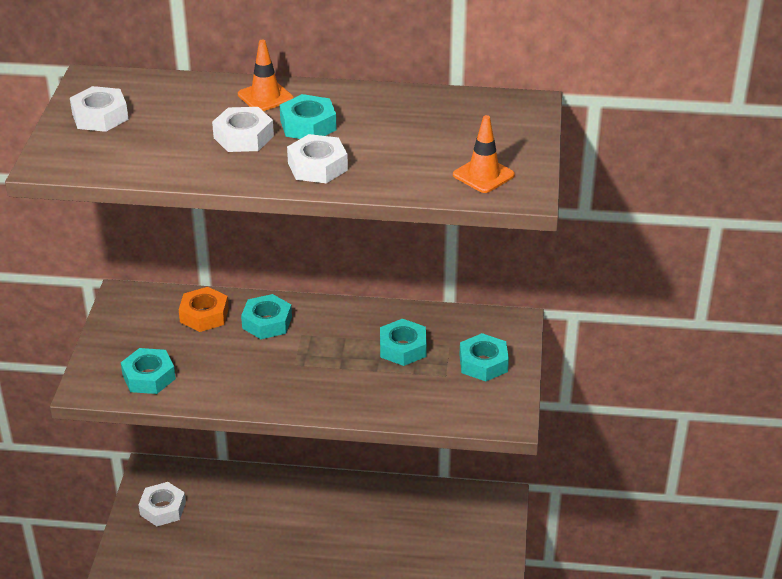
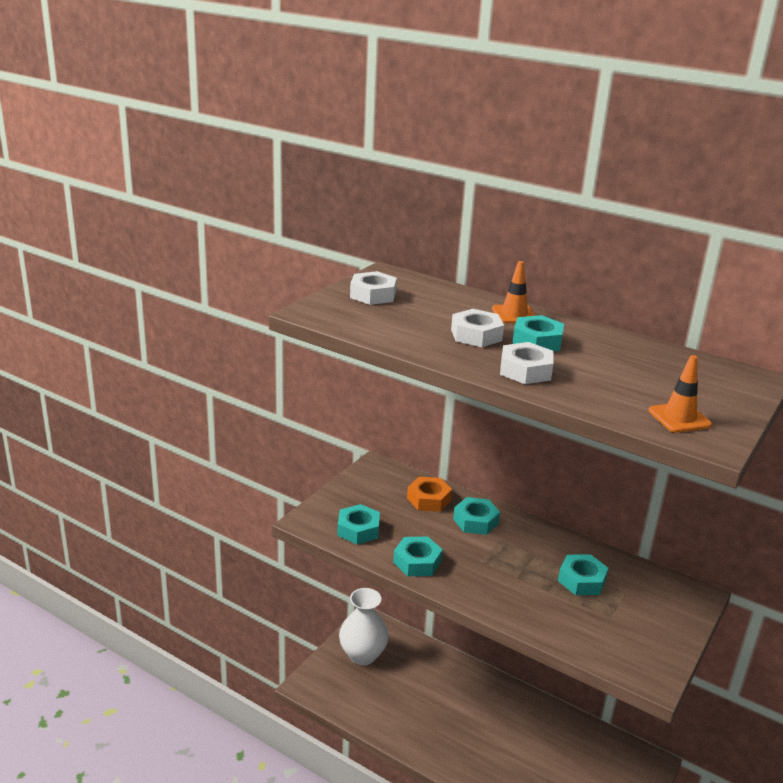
camera: 25 degrees right, 10 degrees down
white nut [139,482,186,526] -> white vase [339,588,389,665]
turquoise nut [459,333,509,381] -> turquoise nut moved to [393,536,443,576]

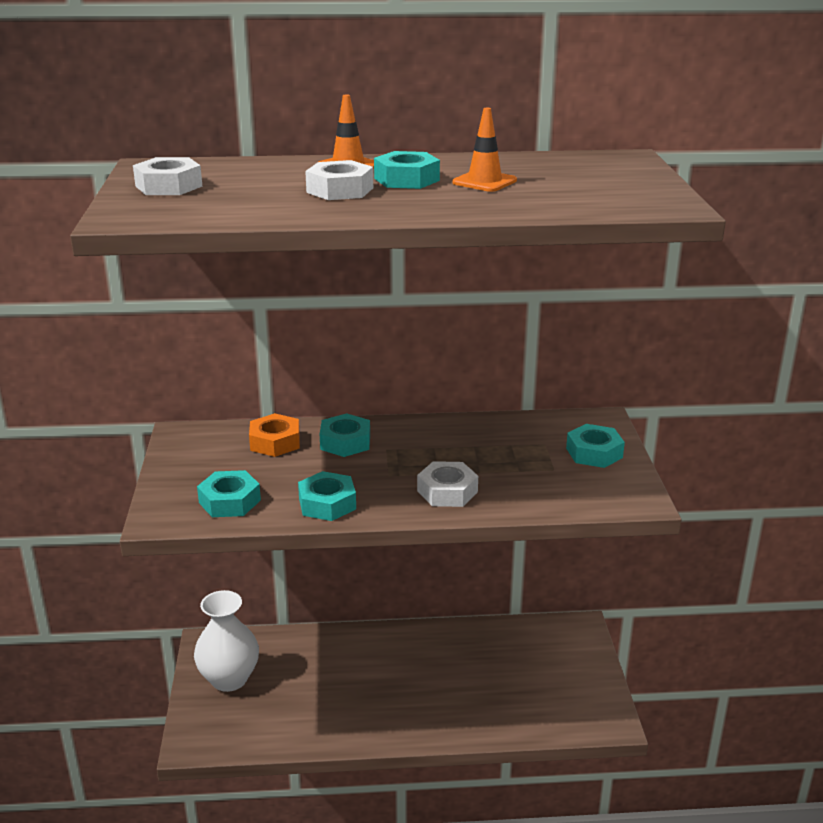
camera: 35 degrees left, 0 degrees up
white nut [500,342,554,384] -> white nut moved to [417,461,478,507]
turquoise nut [558,554,609,595] -> turquoise nut moved to [566,424,625,468]
orange traffic cone [648,355,712,433] -> orange traffic cone moved to [452,108,517,192]

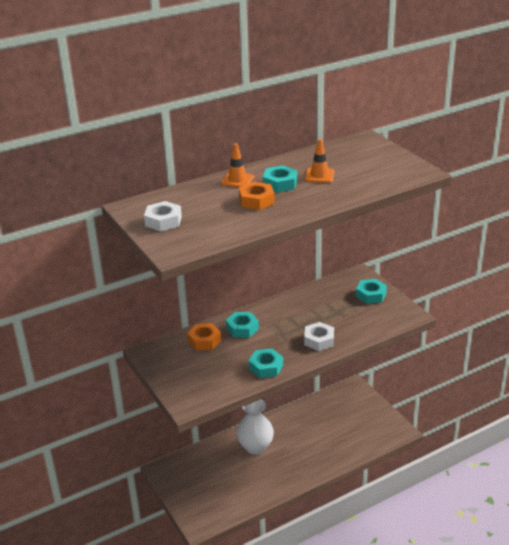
camera: 25 degrees left, 5 degrees up
white vase [194,590,259,692] -> white vase moved to [236,399,274,455]
turquoise nut [197,470,261,517] -> none
white nut [305,160,373,200] -> orange nut [239,182,275,210]

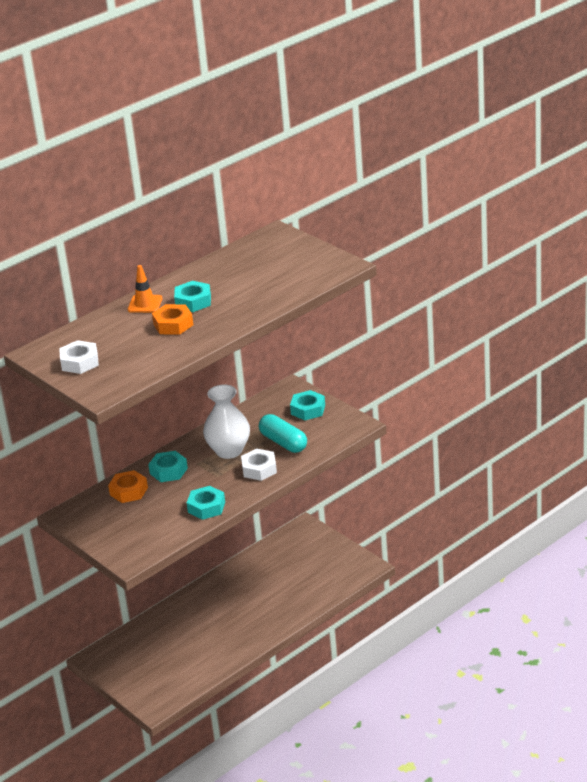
camera: 10 degrees left, 0 degrees up
white vase [236,399,274,455] -> white vase moved to [203,385,250,459]
orange traffic cone [305,139,334,183] -> none
none -> turquoise capsule [259,414,307,453]

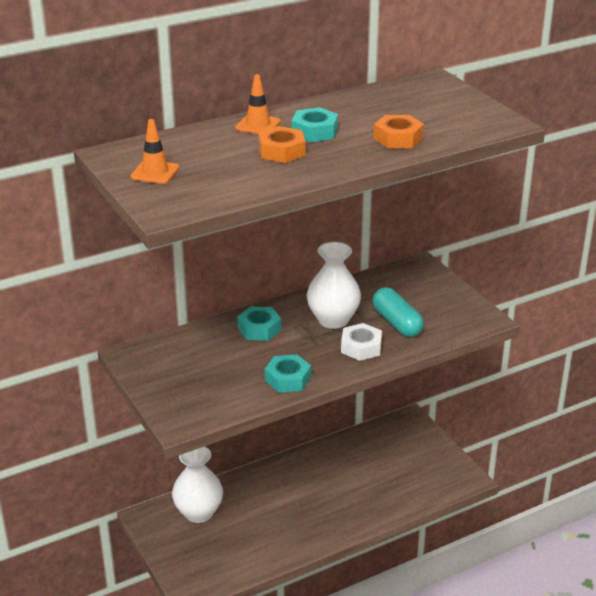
camera: 10 degrees right, 0 degrees up
white nut [59,340,99,374] -> orange traffic cone [130,119,180,184]
orange nut [108,470,148,503] -> orange nut moved to [374,115,424,148]
turquoise nut [290,390,325,420] -> none
none -> white vase [172,446,223,523]

